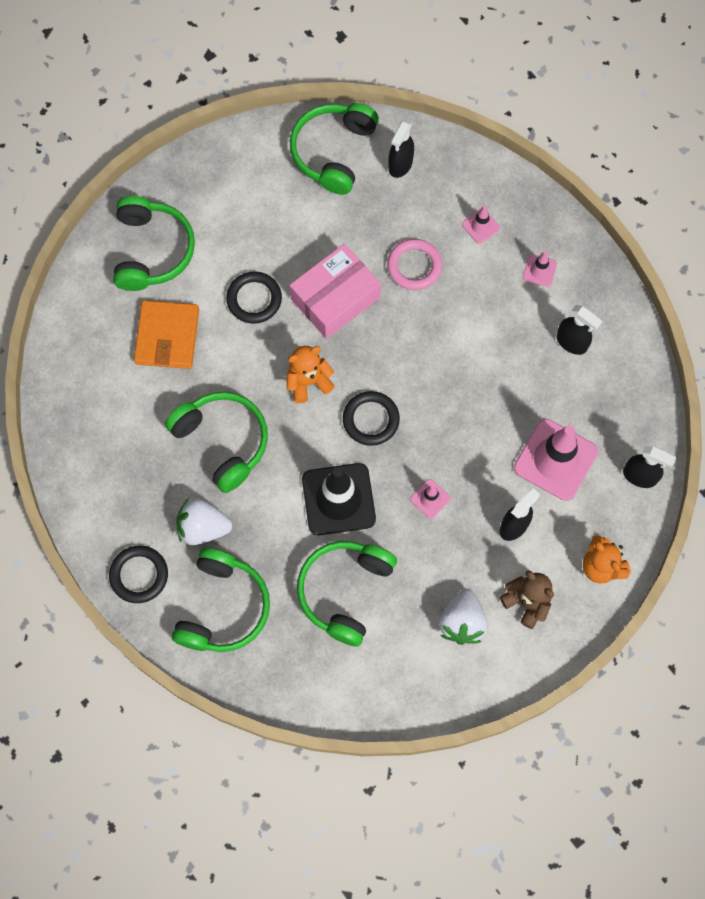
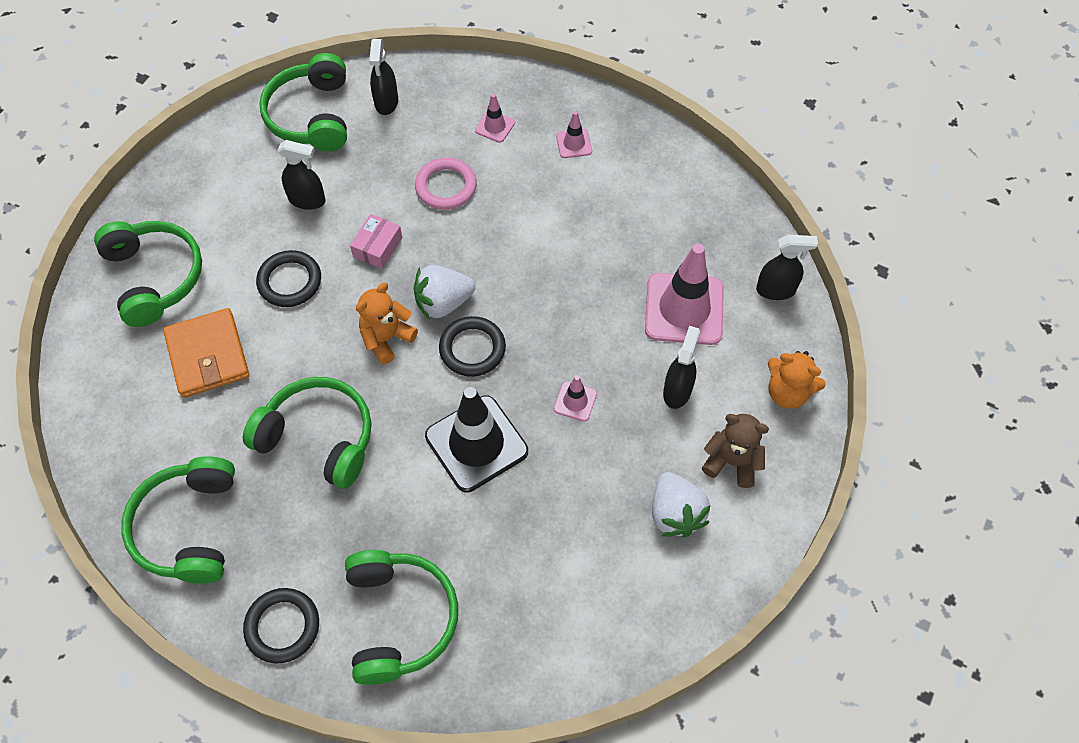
camera: 25 degrees left, 10 degrees down
white strawberry [176,498,232,545] -> white strawberry moved to [414,265,475,319]
pink box [290,243,381,339] -> pink box [350,214,402,269], size x0.52
green headphones [297,541,397,646] -> green headphones moved to [121,456,235,584]
black spray bottle [556,305,602,355] -> black spray bottle moved to [277,140,326,210]

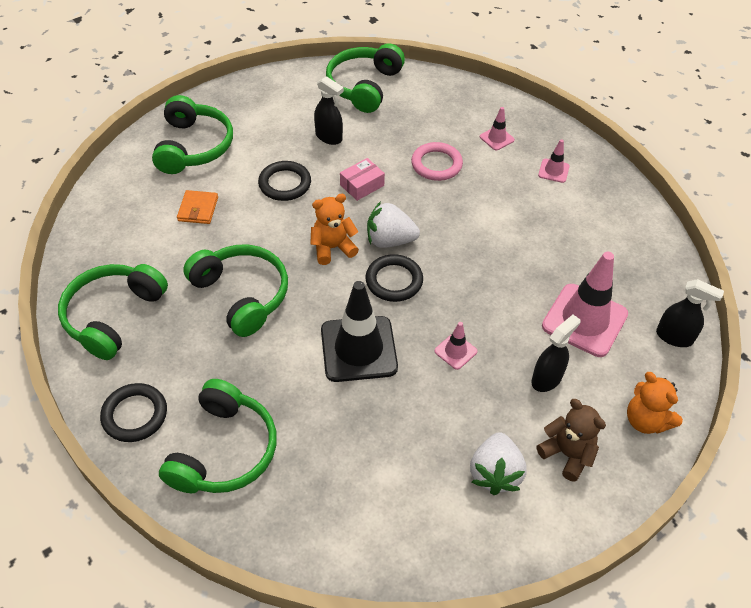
camera: 25 degrees right, 10 degrees down
orange wallet [163,308,249,398] -> orange wallet [177,190,218,224], size x0.59
black spray bottle [369,39,398,115] -> none

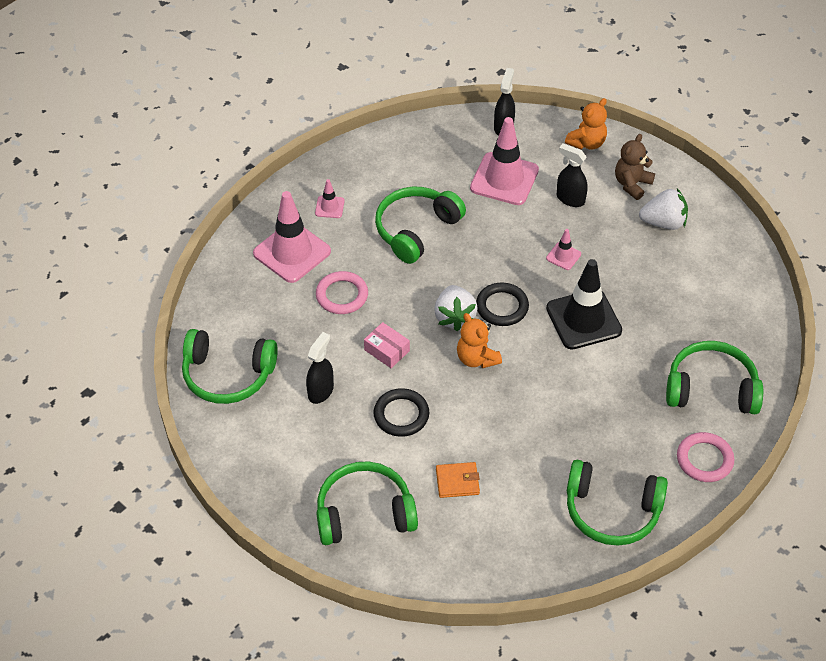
camera: 100 degrees left, 0 degrees up
black ring [100,383,167,442] -> pink ring [677,432,734,482]
green headphones [183,245,288,337] -> green headphones moved to [375,187,466,264]
pink traffic cone [480,107,515,150] -> pink traffic cone [253,191,331,283], size x2.16

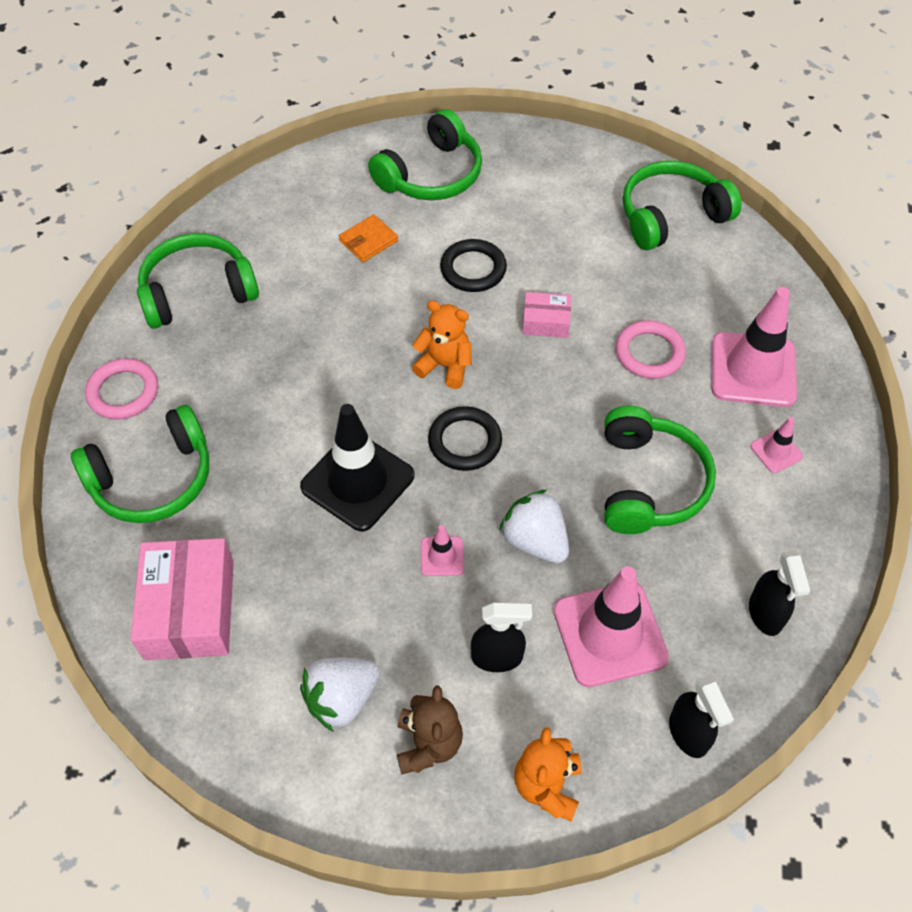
camera: 145 degrees right, 5 degrees up
black spray bottle [306,332,334,404] -> black spray bottle moved to [749,551,810,636]
white strawberry [434,285,478,331] -> white strawberry moved to [499,490,569,563]
none -> pink box [130,538,234,660]

